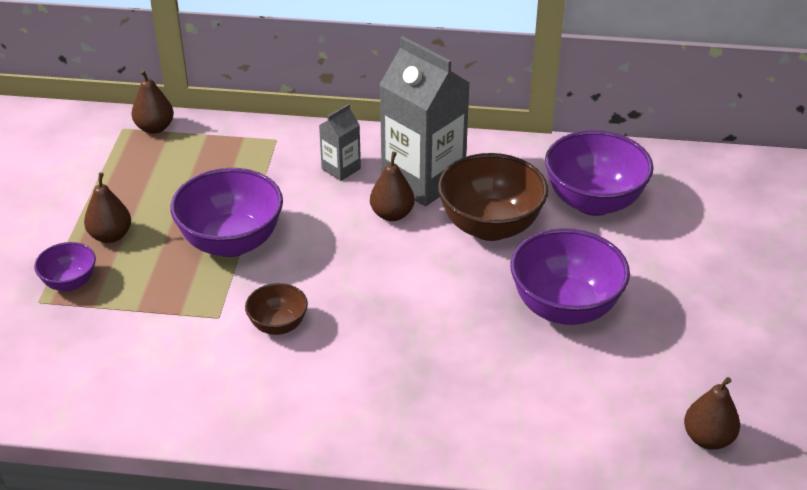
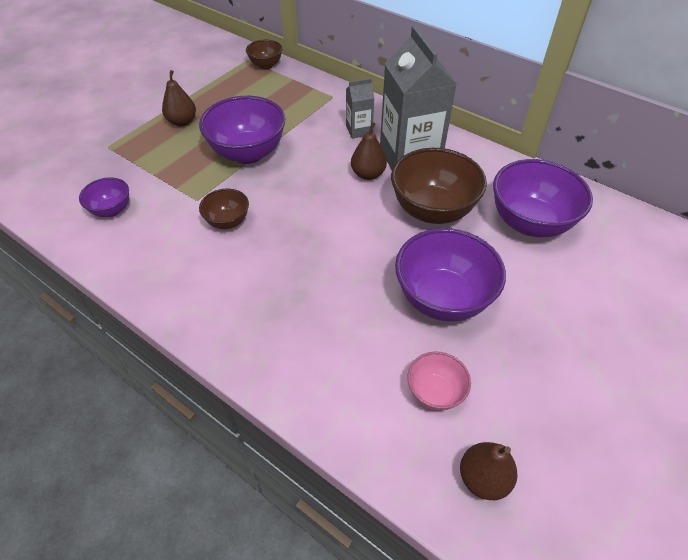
camera: 30 degrees right, 10 degrees up
purple bowl [34,242,96,291] -> purple bowl moved to [79,177,129,217]
brown pear [132,70,174,134] -> brown bowl [246,40,282,69]
none -> pink bowl [407,352,471,411]

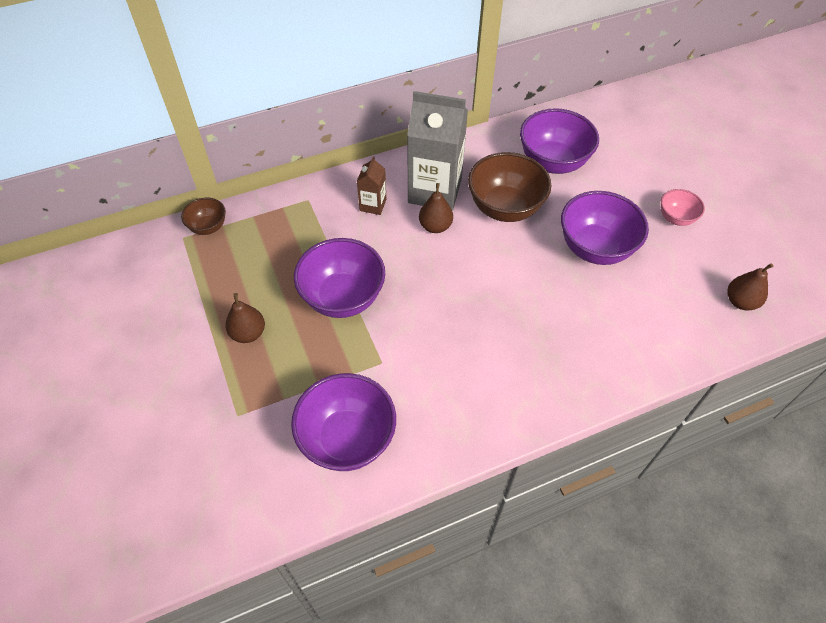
camera: 60 degrees left, 5 degrees up
purple bowl [79,177,129,217] -> purple bowl [291,373,396,471], size x1.90
brown bowl [199,189,249,229] -> none
grey carton [346,79,374,138] -> brown carton [357,156,386,215]
pink bowl [407,352,471,411] -> pink bowl moved to [661,189,705,226]

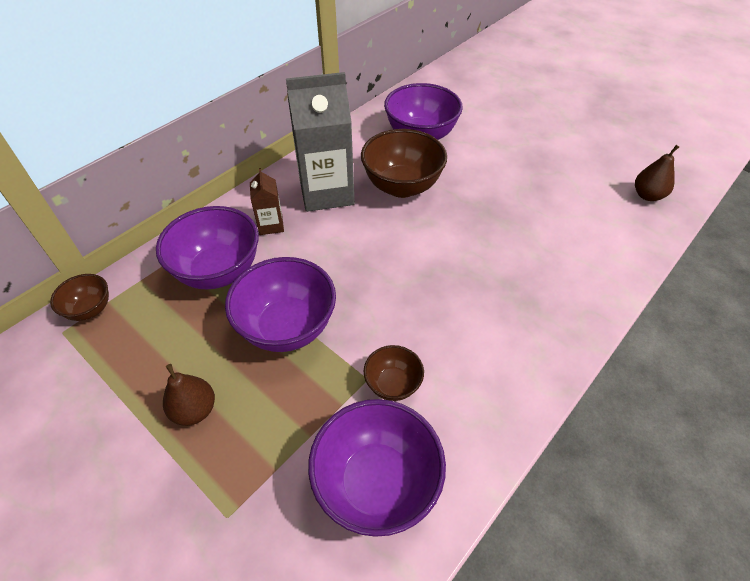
camera: 25 degrees left, 5 degrees down
brown pear [419,183,453,233] -> none
purple bowl [561,191,649,265] -> purple bowl moved to [156,206,259,289]
pink bowl [661,189,705,226] -> none
none -> brown bowl [364,345,424,401]

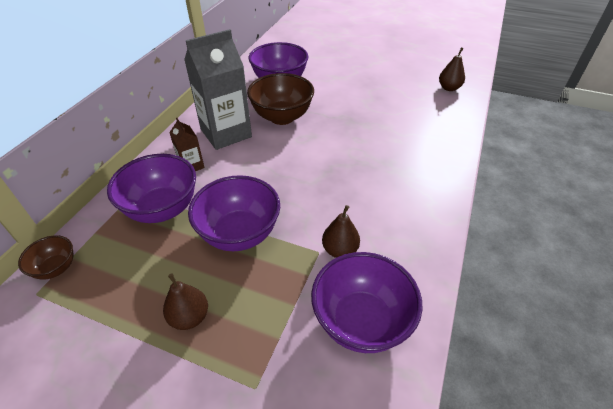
camera: 20 degrees left, 5 degrees down
brown bowl [364,345,424,401] -> brown pear [322,205,360,258]

